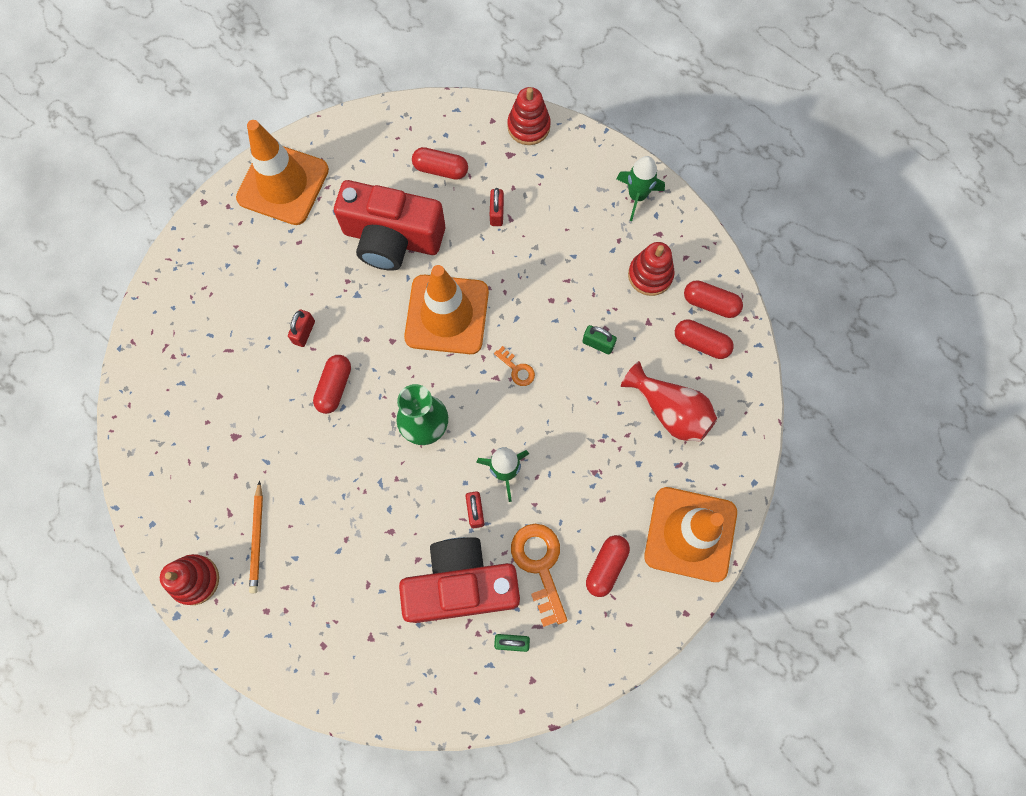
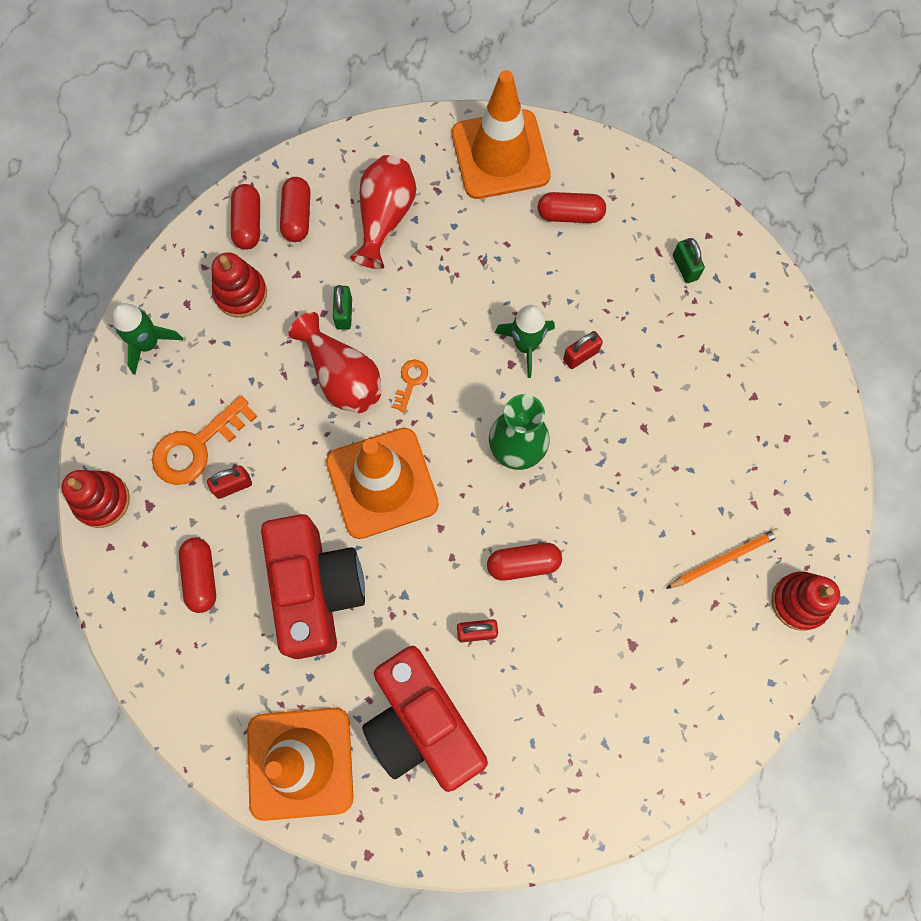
camera: 115 degrees left, 0 degrees up
red camera [399,537,520,623] -> red camera moved to [362,646,488,792]
orange key [511,524,567,627] -> orange key moved to [152,396,258,485]
none -> red vase [289,312,381,413]

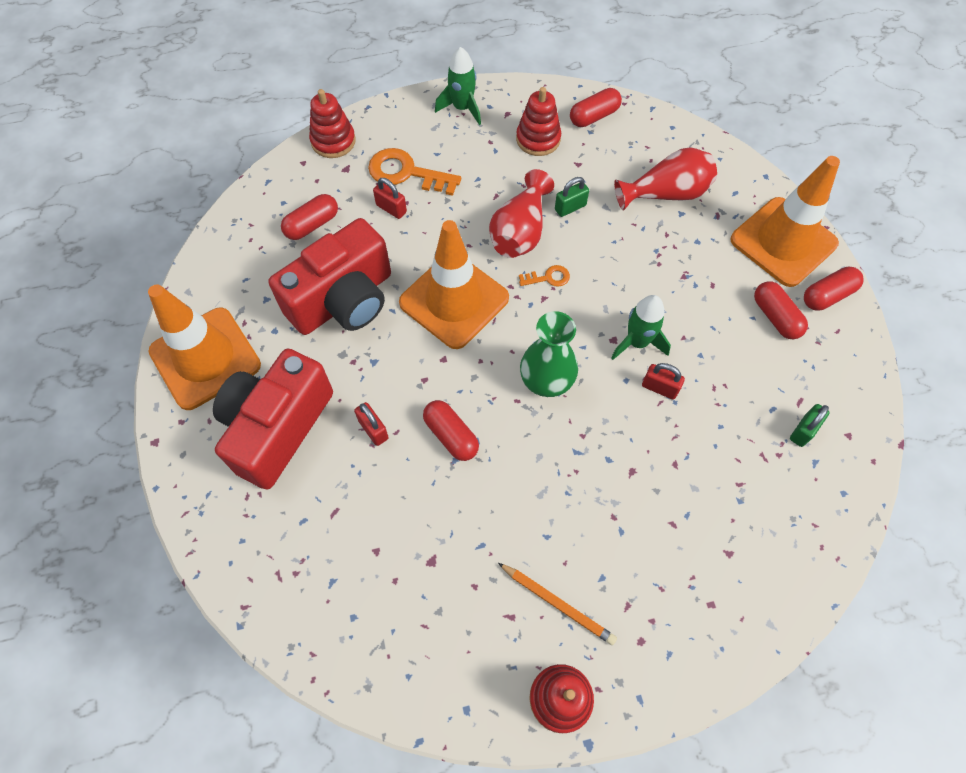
camera: 60 degrees right, 10 degrees down
red capsule [280,177,310,242] -> red capsule moved to [804,267,864,311]

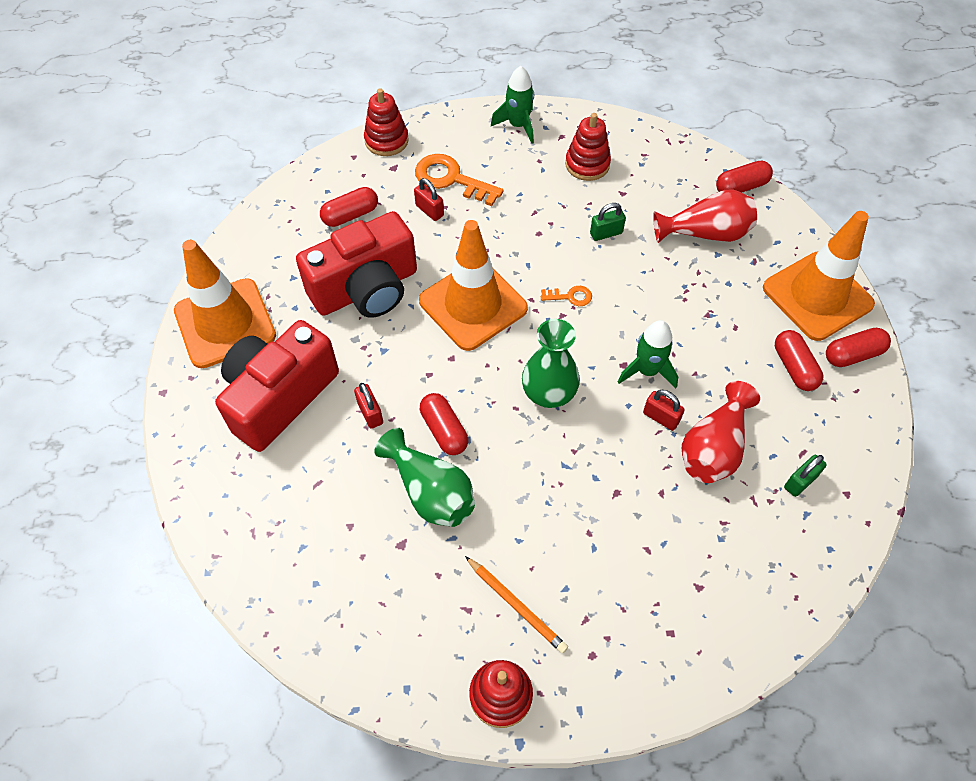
camera: 10 degrees right, 5 degrees down
red vase [489,169,554,258] -> red vase moved to [682,381,760,483]
red capsule [570,88,622,127] -> red capsule moved to [716,161,773,193]
none -> green vase [374,428,475,527]

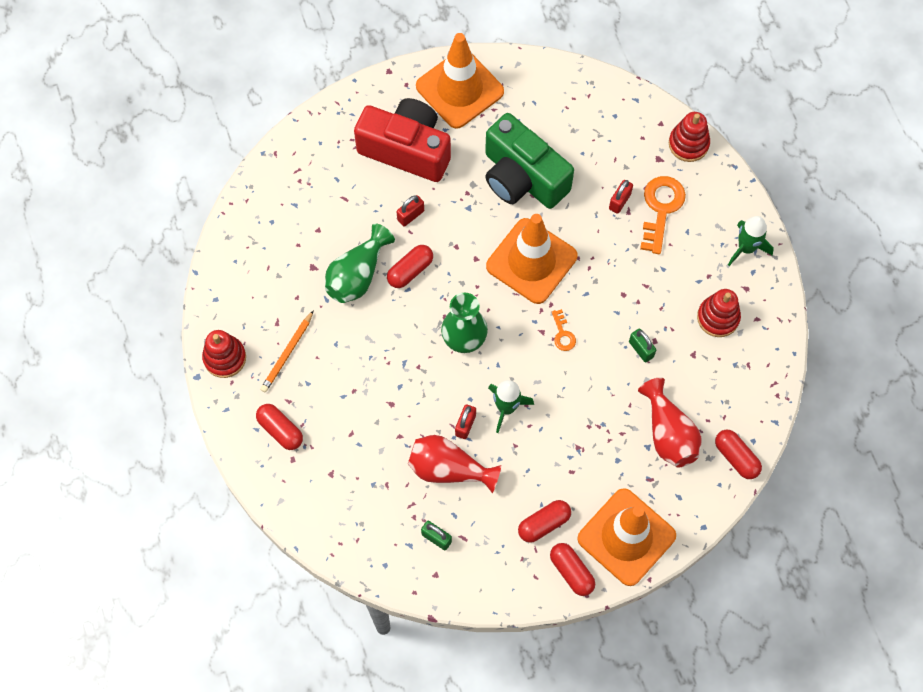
camera: 75 degrees right, 10 degrees up
red camera [296,211,417,318] -> green camera [485,113,574,209]
red capsule [320,187,378,227] -> red capsule moved to [256,404,303,450]

